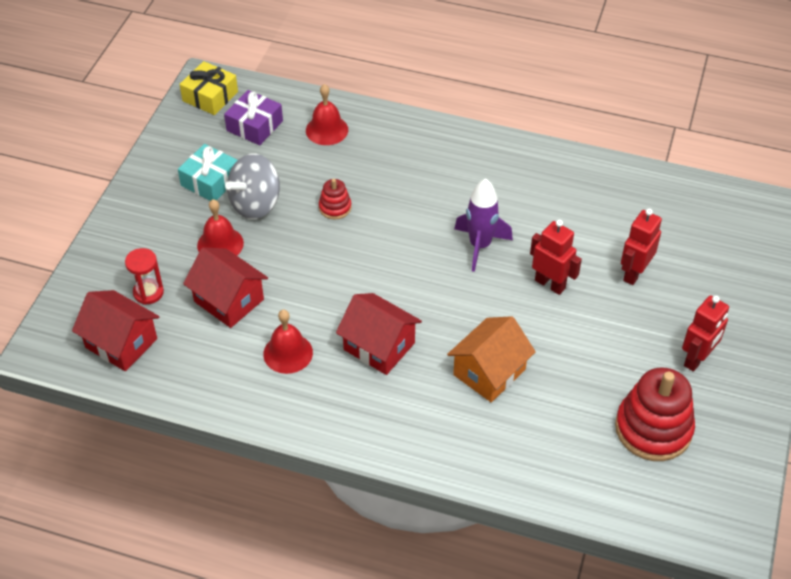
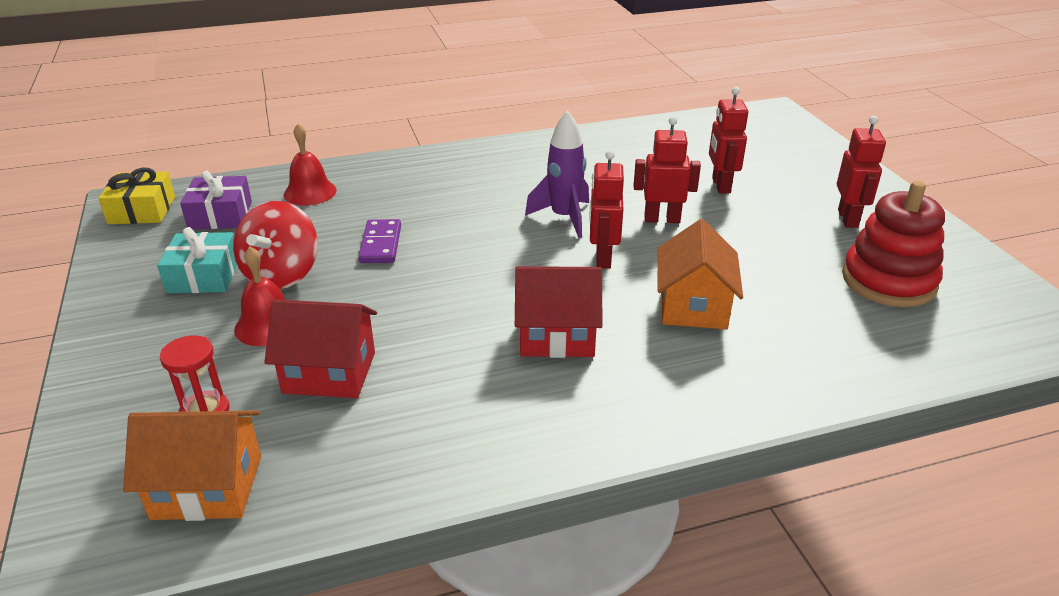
camera: 35 degrees left, 15 degrees down
red house [72,290,160,371] -> orange house [123,410,261,521]
grey spinning top [225,153,280,219] -> red spinning top [233,201,318,289]
red bell [263,310,313,374] -> none
red stacking toy [319,179,352,220] -> purple domino [358,219,401,263]
none -> red robot [589,150,624,269]

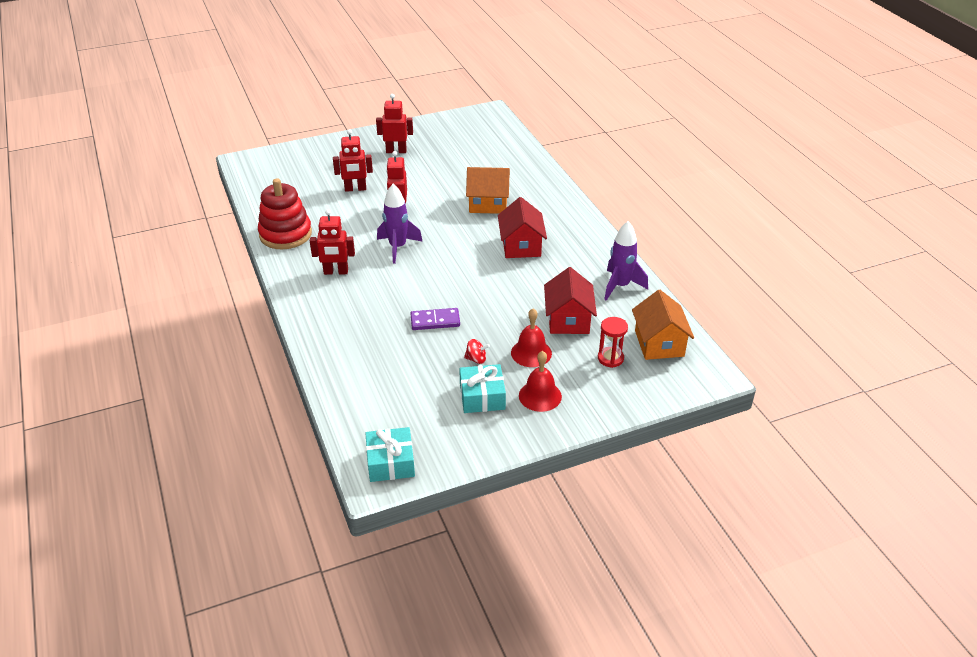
camera: 95 degrees left, 5 degrees up
yellow gift [98,167,175,224] -> turquoise gift [365,427,415,482]
purple gift [180,171,252,229] -> none
red spinning top [233,201,318,289] -> red spinning top [464,339,490,364], size x0.45
red bell [284,124,337,206] -> red bell moved to [519,351,562,412]
red robot [589,150,624,269] -> red robot moved to [310,209,355,275]
red stacking toy [842,181,945,307] -> red stacking toy moved to [258,178,312,249]
none -> purple rocket [604,221,648,301]

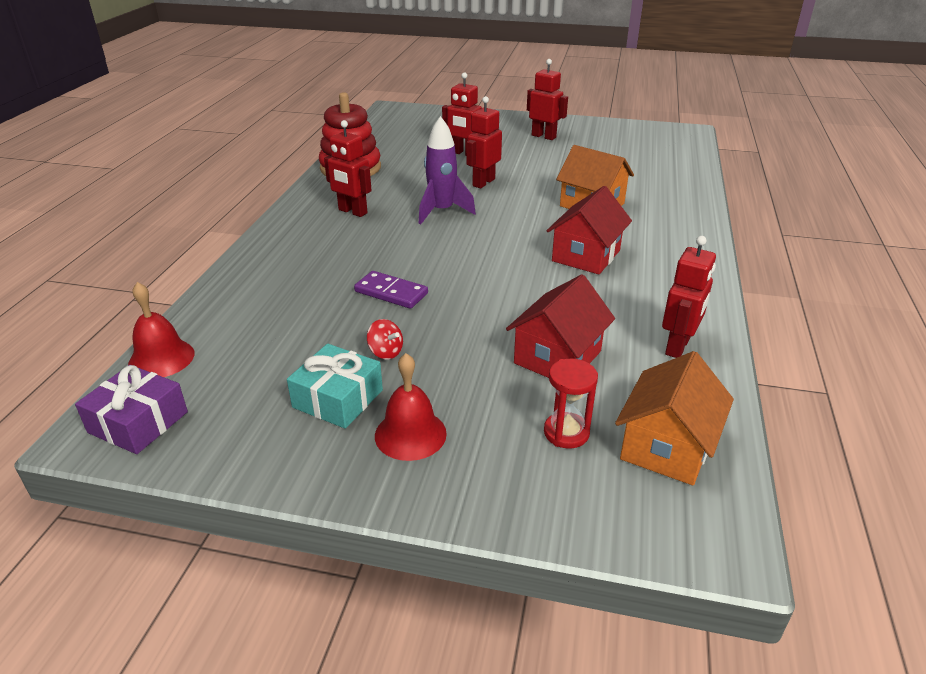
camera: 35 degrees right, 5 degrees down
turquoise gift [365,427,415,482] -> purple gift [75,365,188,454]
red bell [511,308,552,367] -> red bell moved to [128,282,194,377]
purple rocket [604,221,648,301] -> red robot [662,236,716,358]

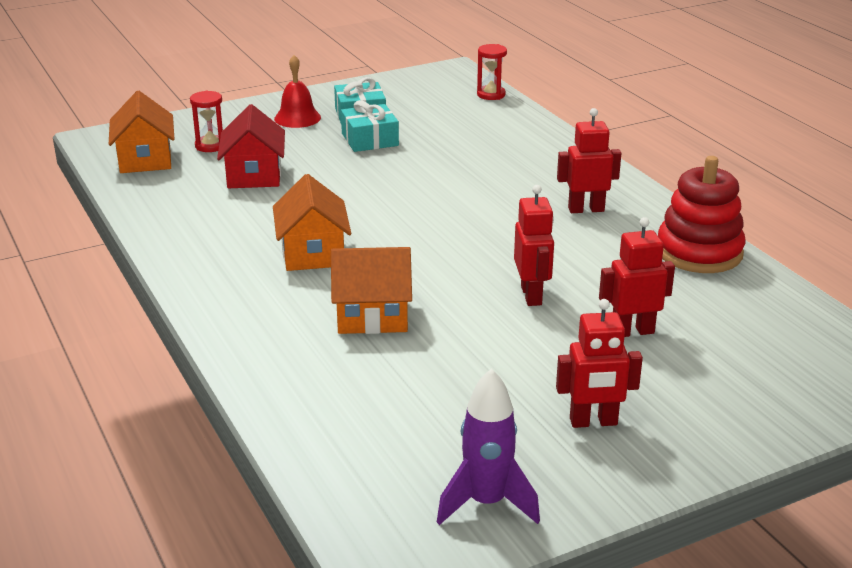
camera: 140 degrees right, 5 degrees down
purple gift [75,365,188,454] -> none
red bell [128,282,194,377] -> red hourglass [477,44,507,100]
purple domino [354,271,428,309] -> none
red spinning top [367,319,403,360] -> turquoise gift [341,100,399,152]
purple rocket [419,116,476,224] -> purple rocket moved to [437,368,540,525]
red house [547,186,632,274] -> orange house [273,174,351,271]
red robot [662,236,716,358] -> none

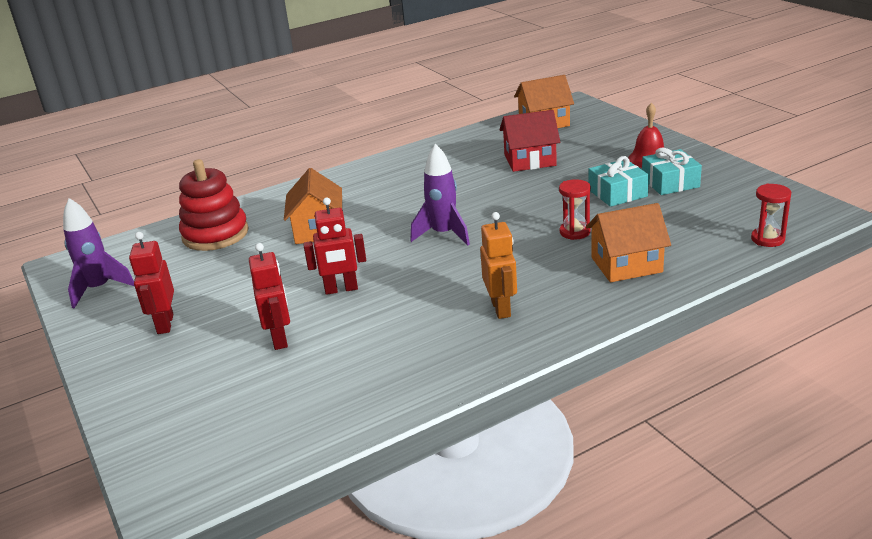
camera: 90 degrees right, 0 degrees up
red hourglass [190,90,223,152] -> red hourglass moved to [559,179,591,240]
orange house [273,174,351,271] -> orange house moved to [586,203,671,282]
red robot [557,108,621,213] -> orange robot [480,212,517,319]
red stacking toy [658,156,745,273] -> red stacking toy moved to [179,159,248,251]
none -> purple rocket [410,144,470,245]

